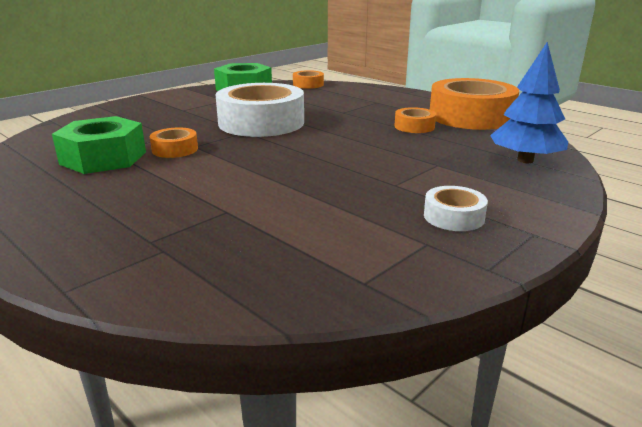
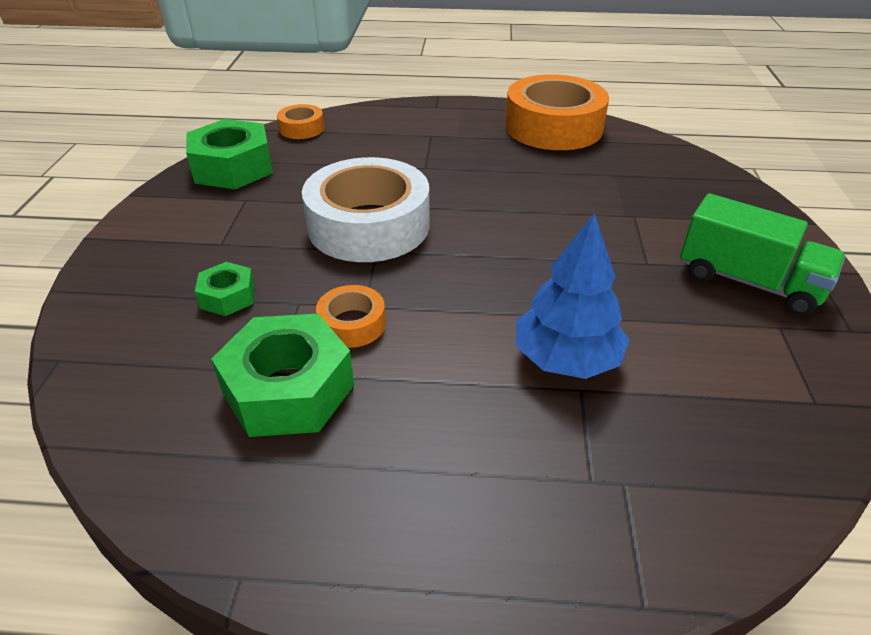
camera: 40 degrees left, 15 degrees up
orange tape [394,107,436,133] -> none
white tape [424,186,488,231] -> green truck [680,193,846,316]
blue tree [490,42,568,163] -> blue tree moved to [516,213,629,379]
none -> green nut [195,262,255,316]

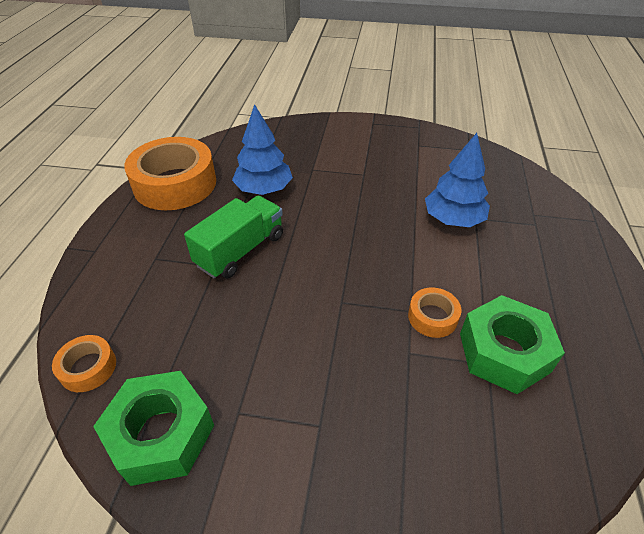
camera: 85 degrees left, 5 degrees up
green nut [195,262,255,316] -> none
white tape [302,157,430,262] -> none
green truck [680,193,846,316] -> green truck moved to [184,196,283,278]
none -> blue tree [232,104,293,195]

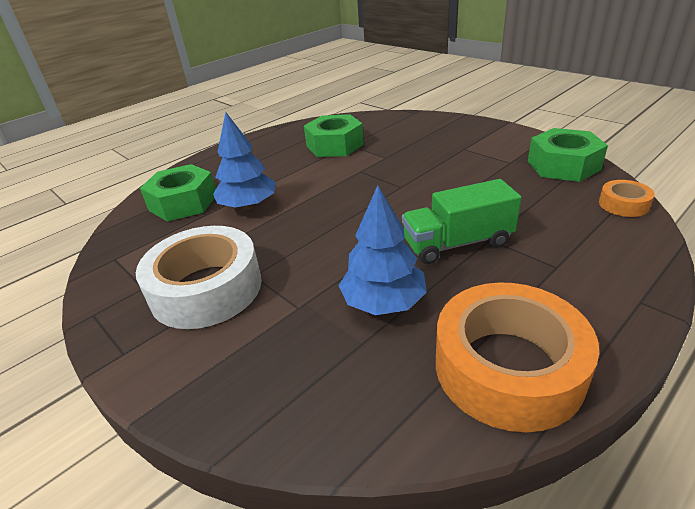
camera: 140 degrees left, 10 degrees down
orange tape [408,288,461,338] -> none
none -> white tape [136,226,262,329]
none -> green nut [140,164,216,221]

